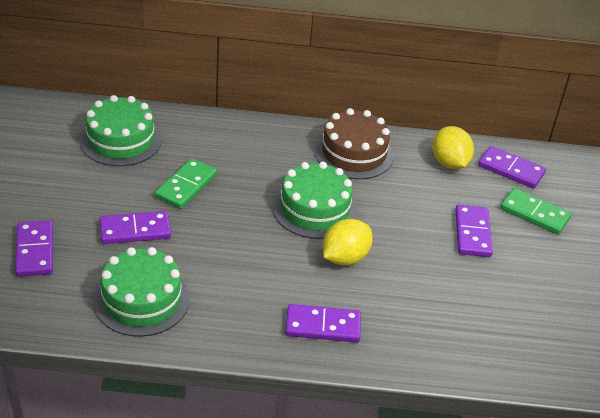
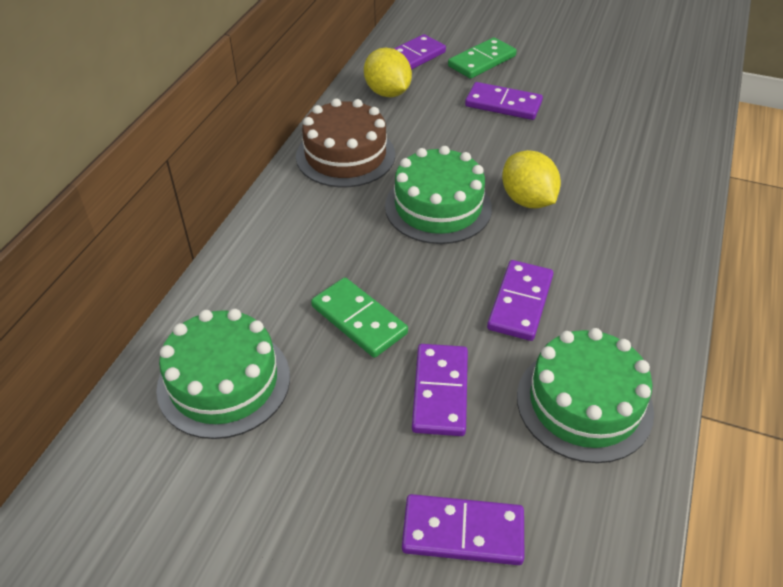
camera: 70 degrees left, 5 degrees up
purple domino [285,304,361,343] -> purple domino moved to [487,260,554,341]
yellow lemon [432,126,474,169] -> yellow lemon turned 60 degrees clockwise [364,48,412,97]

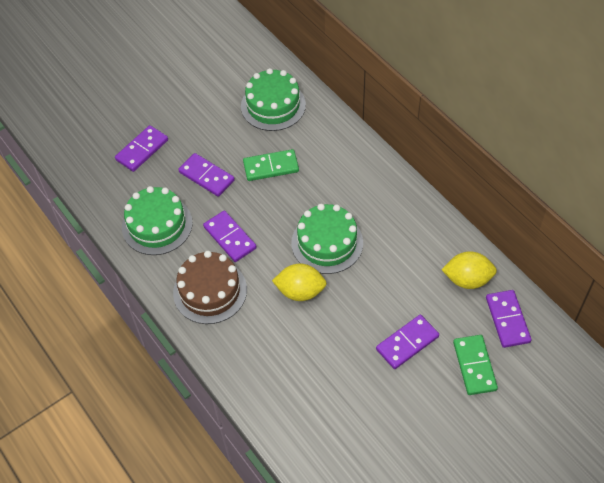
camera: 125 degrees right, 10 degrees up
brown cake [296,98,395,187] -> brown cake moved to [173,251,247,324]

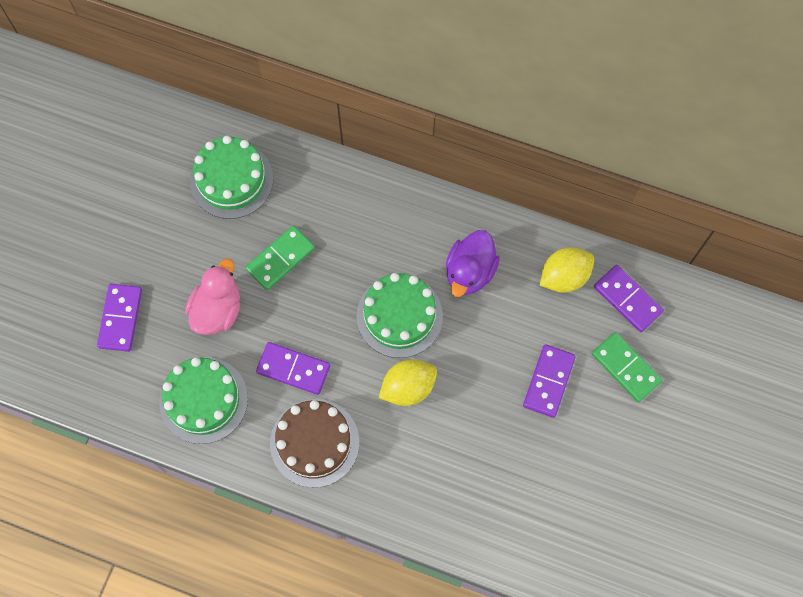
camera: 35 degrees left, 15 degrees up
purple domino [178,153,235,197] -> pink duck [185,259,240,335]
none -> purple duck [446,230,500,297]

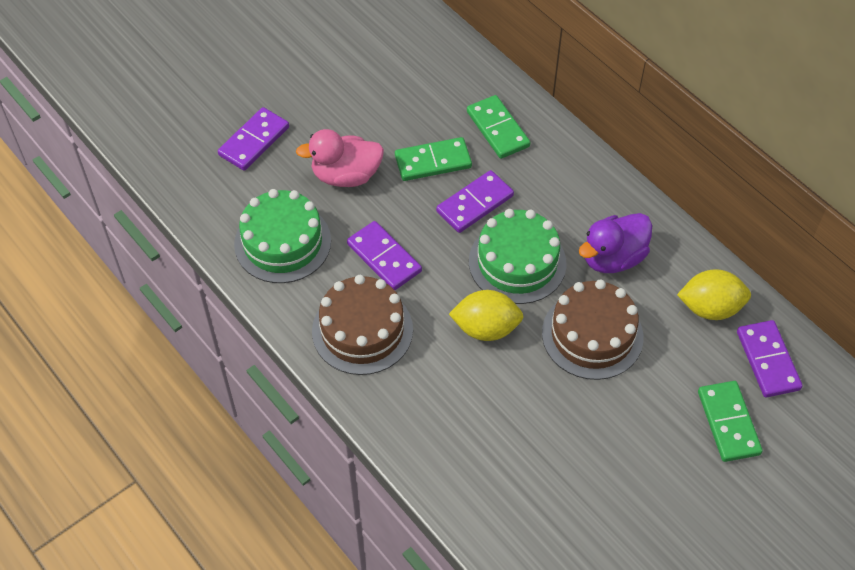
camera: 30 degrees right, 15 degrees down
pink duck [185,259,240,335] -> pink duck turned 150 degrees counterclockwise [296,129,384,187]
green cake [190,136,273,219] -> none
purple domino [523,344,576,418] -> purple domino moved to [436,170,514,233]
none -> green domino [467,95,530,159]
none -> brown cake [542,279,644,380]

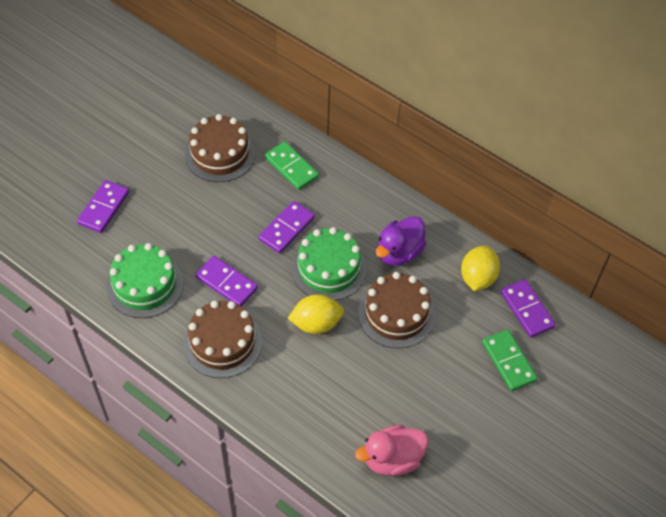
camera: 15 degrees left, 0 degrees up
pink duck [296,129,384,187] -> pink duck moved to [355,425,428,476]
green domino [395,137,472,181] -> none
yellow lemon [677,269,751,320] -> yellow lemon turned 60 degrees counterclockwise [461,245,500,291]
none -> brown cake [185,114,255,182]

